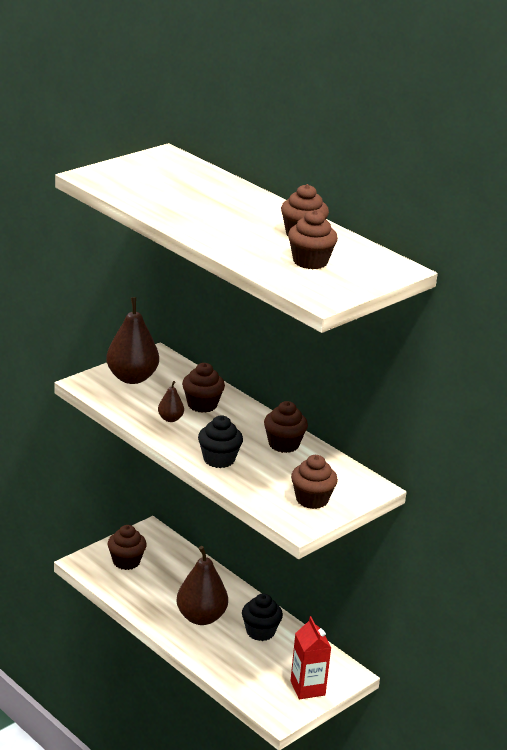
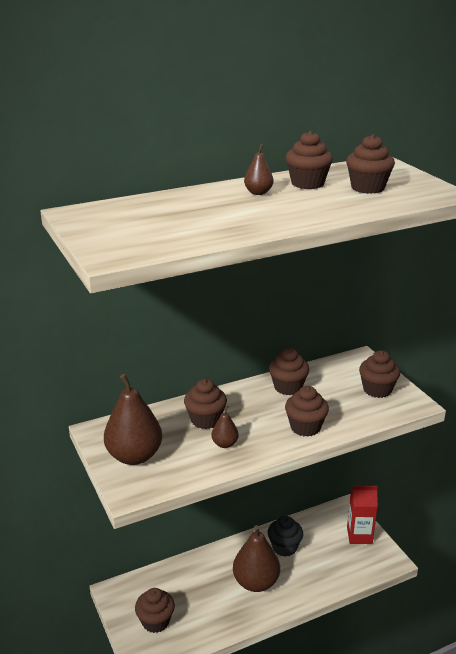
camera: 70 degrees left, 0 degrees up
black cupcake [198,415,243,468] -> brown cupcake [285,386,329,437]
none -> brown pear [244,144,274,195]

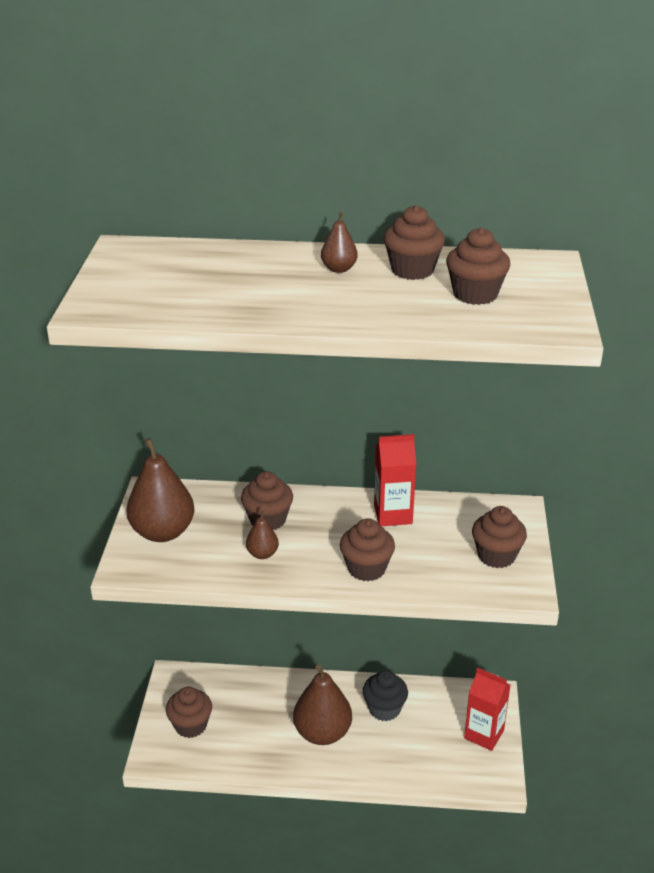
camera: 30 degrees right, 5 degrees up
brown cupcake [269,348,309,395] -> red carton [374,434,416,526]

